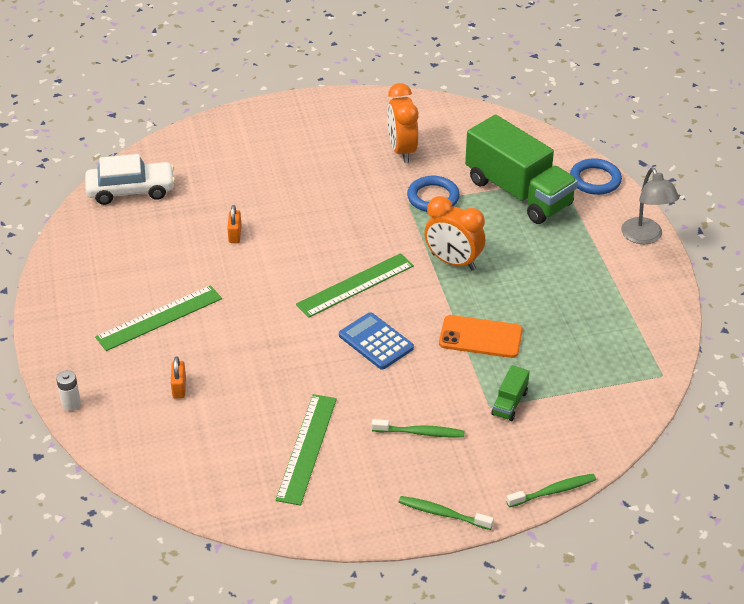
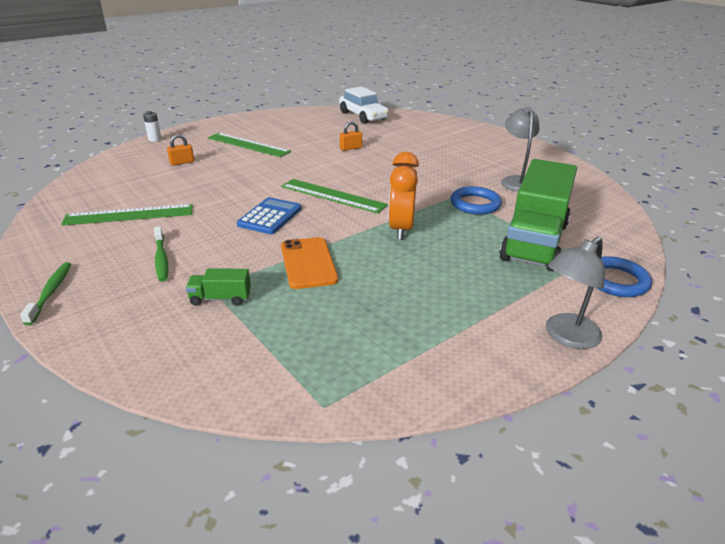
camera: 65 degrees right, 10 degrees down
orange clock [387,83,419,163] -> grey lamp [501,106,540,192]
green toothbrush [506,474,596,508] -> none

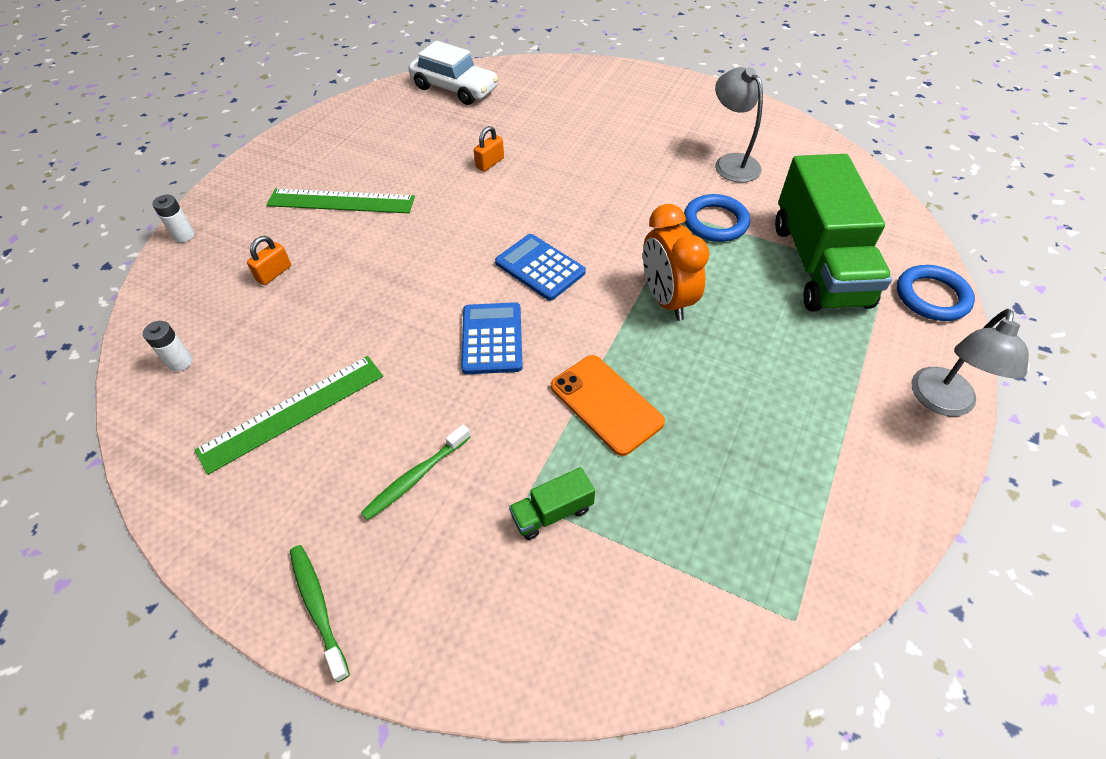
camera: 25 degrees left, 20 degrees up
green toothbrush [154,226,168,282] -> green toothbrush turned 90 degrees clockwise [361,424,471,520]
green ruler [281,179,388,213] -> blue calculator [495,234,586,301]
none -> white battery [143,321,193,372]

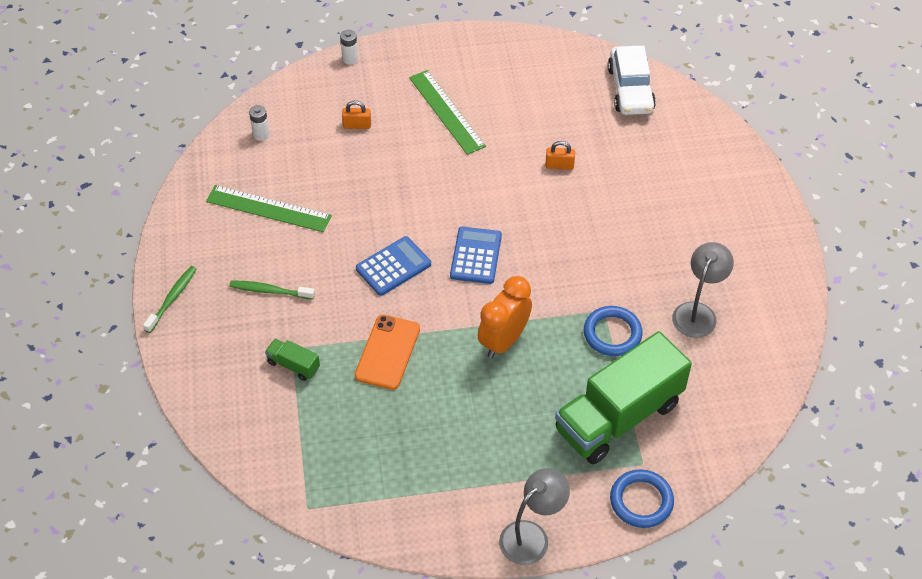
camera: 55 degrees right, 0 degrees up
grey lamp [912,309,1029,416] -> grey lamp turned 150 degrees clockwise [499,468,570,565]

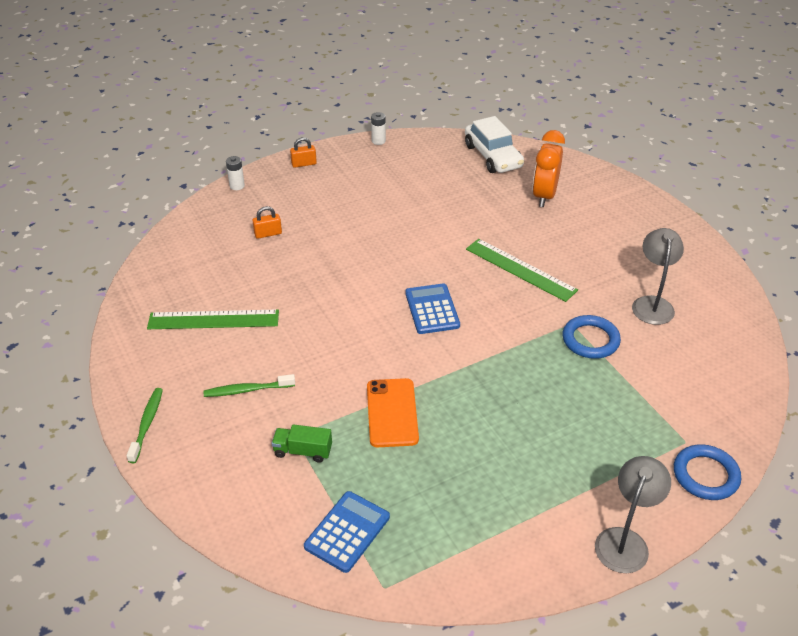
camera: 20 degrees left, 10 degrees down
white battery [249,105,270,141] -> white battery moved to [371,112,386,145]
blue calculator [356,236,431,296] -> blue calculator moved to [304,491,390,573]
green ruler [409,70,486,155] -> green ruler moved to [466,239,578,302]
orange clock [478,276,532,359] -> orange clock moved to [532,130,565,207]
orange padlock [545,141,575,170] -> orange padlock moved to [290,137,317,168]
green truck [555,331,692,464] -> none

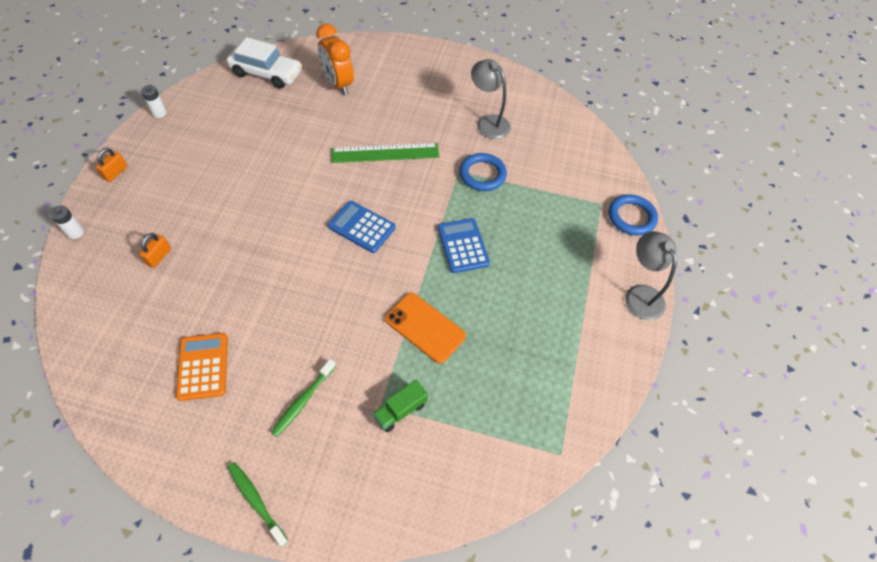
camera: 50 degrees left, 15 degrees up
green ruler [147,310,279,329] -> orange calculator [176,333,228,401]
blue calculator [304,491,390,573] -> blue calculator moved to [438,218,490,273]

